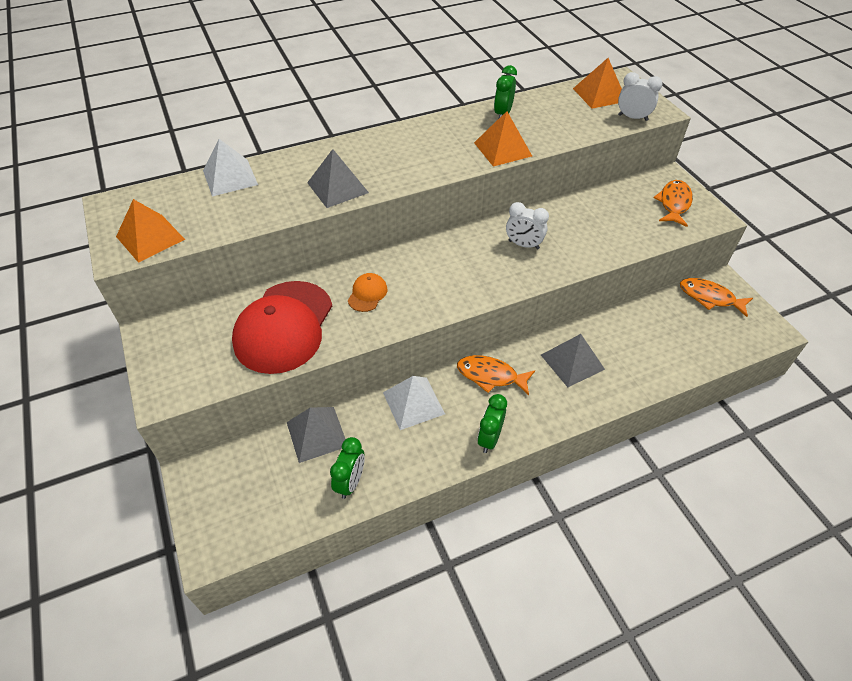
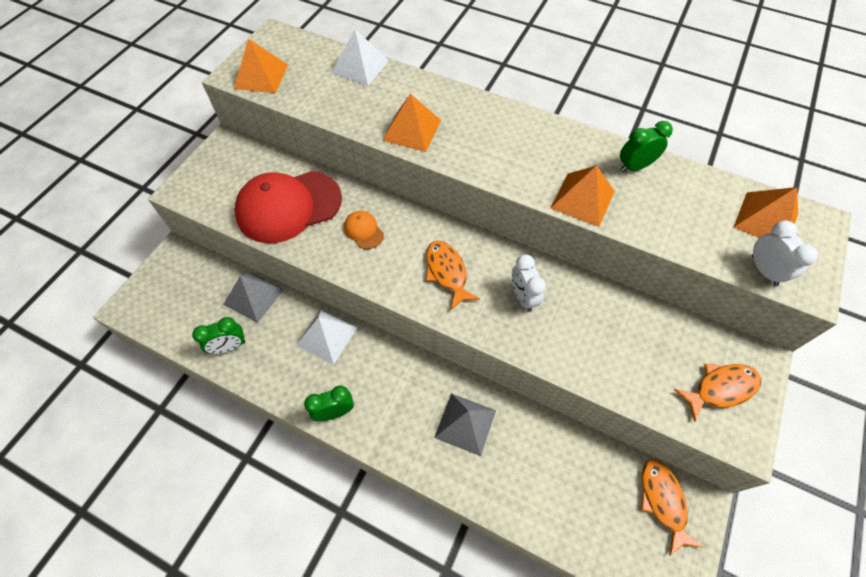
camera: 50 degrees right, 10 degrees up
grey pyramid [307,149,369,208] -> orange pyramid [382,94,441,152]
orange cap [348,273,387,312] -> orange cap turned 105 degrees counterclockwise [344,211,384,249]
orange fish [457,355,535,395] -> orange fish moved to [426,241,480,310]

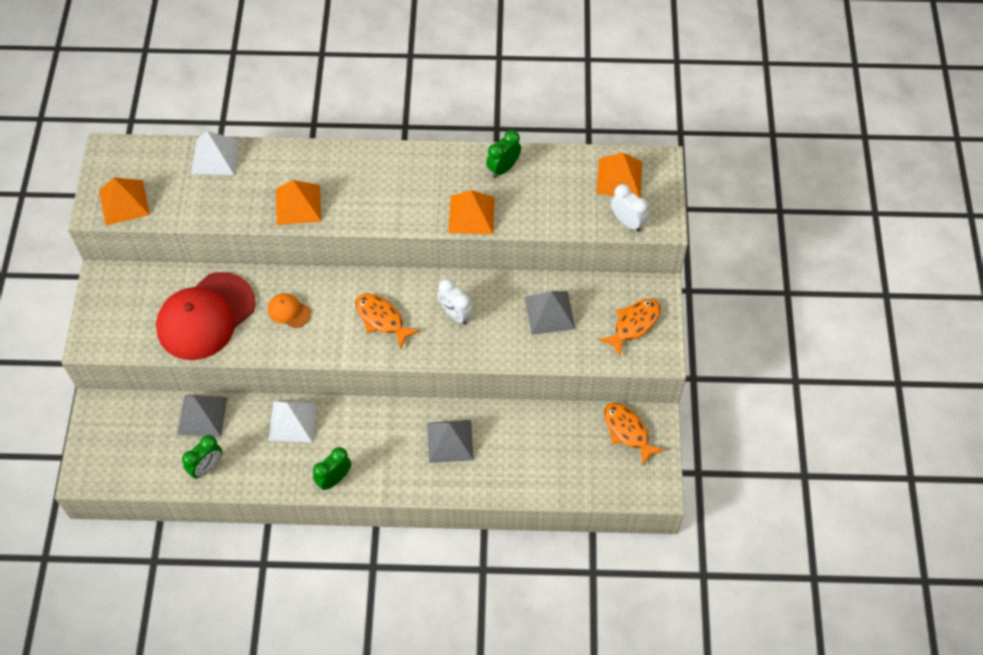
camera: 25 degrees left, 0 degrees up
none -> grey pyramid [525,291,575,335]

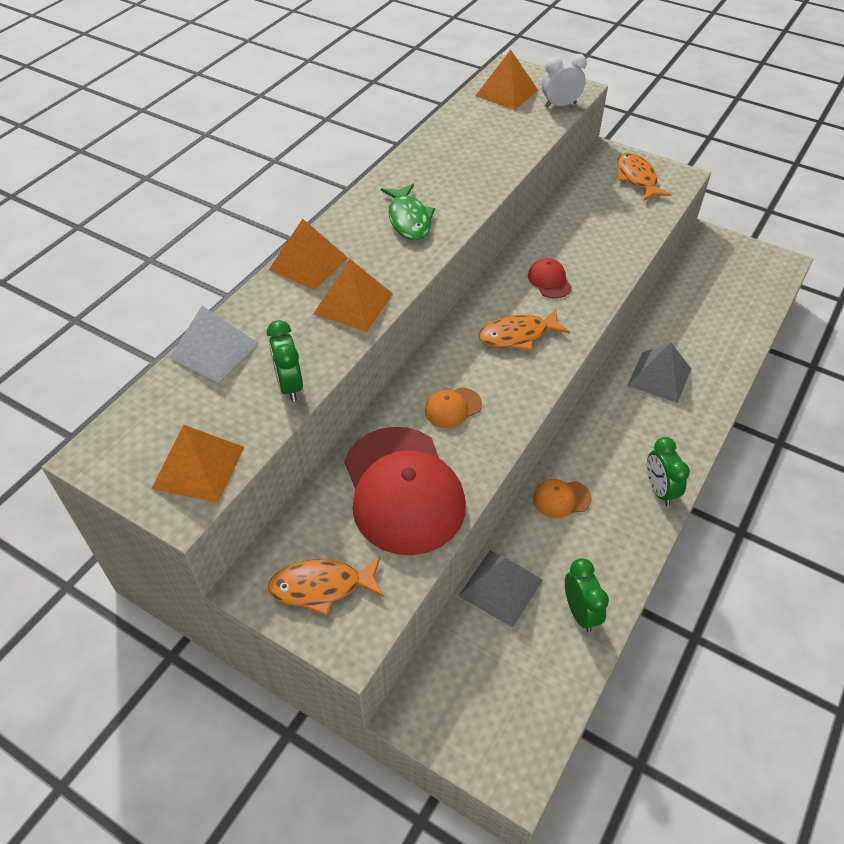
camera: 60 degrees left, 10 degrees down
white pyramid [268,401,317,442] -> orange cap [533,479,592,518]
white clock [437,279,473,325] -> red cap [528,258,572,299]
orange pyramid [448,190,495,234] -> orange pyramid moved to [269,219,348,290]
green clock [486,130,521,178] -> green clock moved to [267,320,303,402]
grey pyramid [525,291,575,335] -> none
orange fish [604,403,665,466] -> orange fish moved to [267,557,384,616]
none -> green fish [381,184,435,240]

